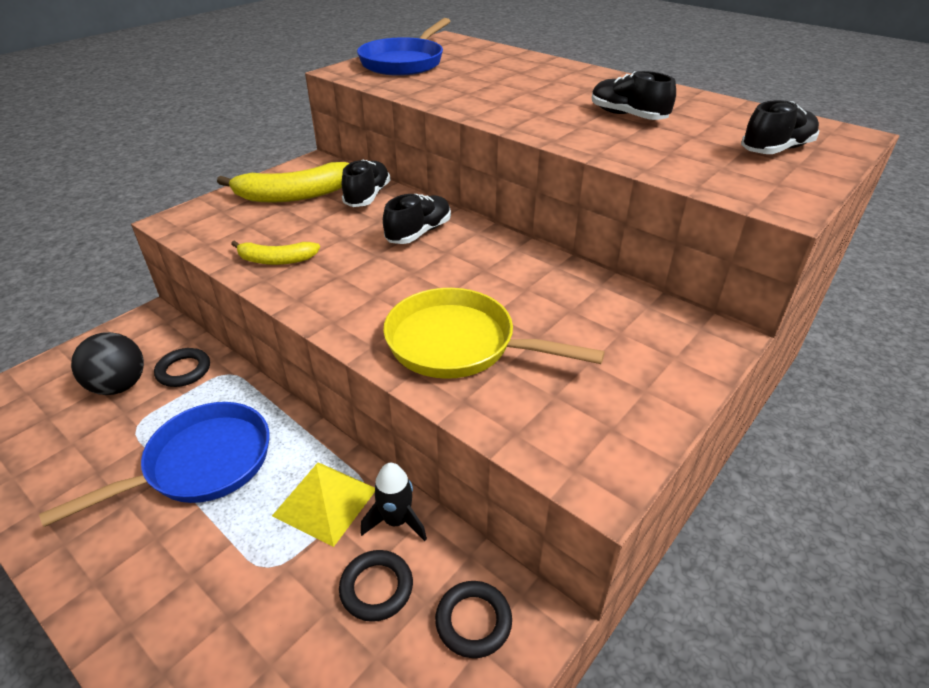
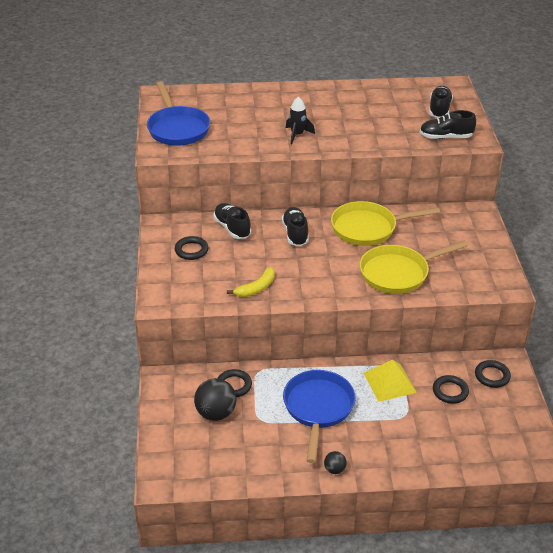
camera: 45 degrees left, 0 degrees up
yellow banana [217,162,349,202] -> black ring [175,236,209,260]
black rocket [361,463,427,541] -> black rocket moved to [286,97,315,144]
black shoe [592,71,676,120] -> black shoe moved to [420,110,476,139]
none -> black ball [324,451,347,474]
none -> yellow pan [331,201,440,246]

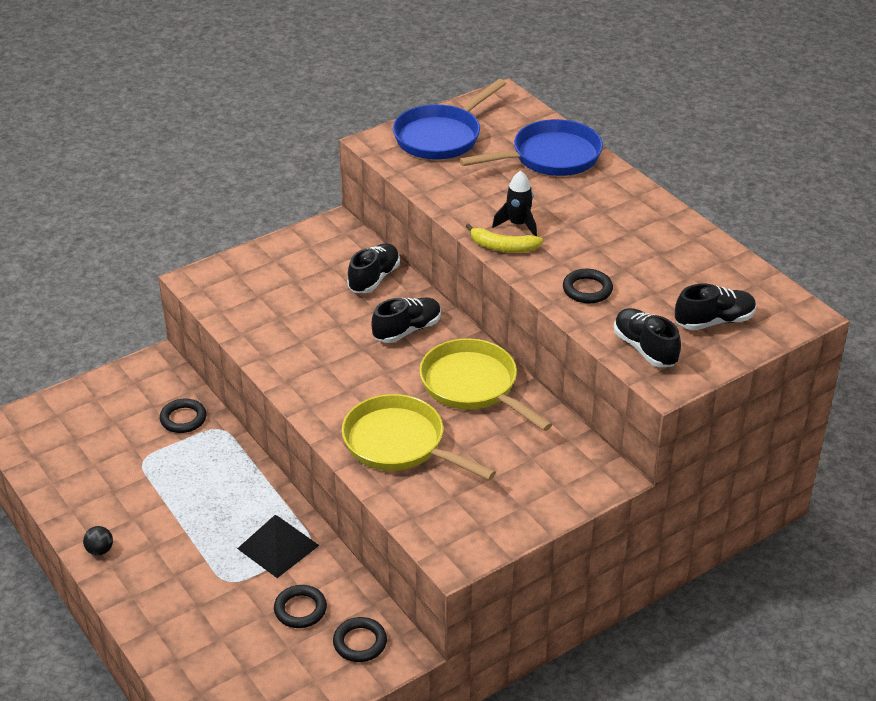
camera: 60 degrees right, 0 degrees up
black ring [175,236,209,260] -> black ring moved to [563,269,613,304]
black ball [194,378,236,421] -> none
yellow banana [227,267,275,297] -> yellow banana moved to [465,223,543,253]
blue pan [283,370,356,463] -> blue pan moved to [459,119,603,176]
yellow pyramid [364,360,417,402] -> black pyramid [237,515,320,578]

